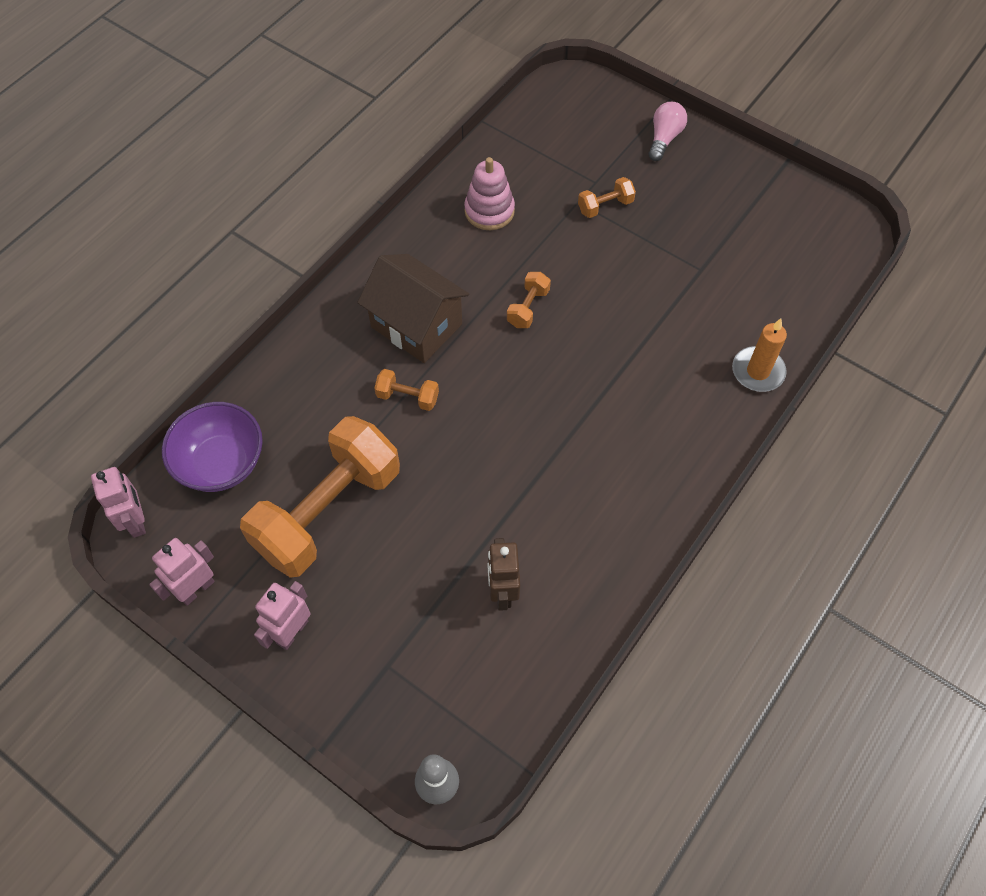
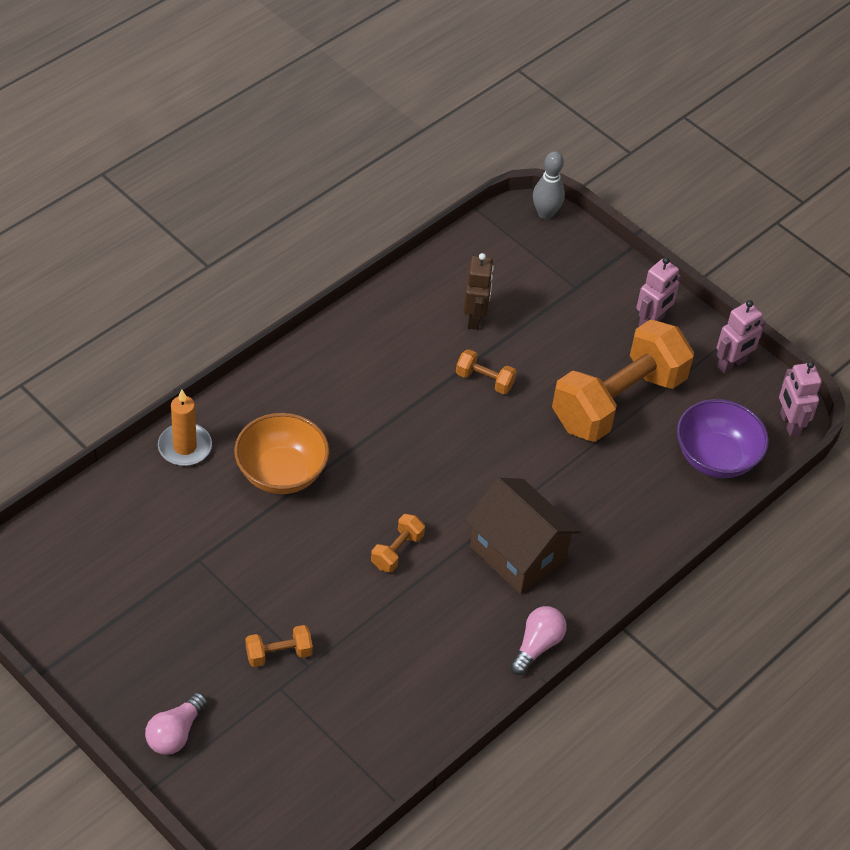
camera: 175 degrees left, 10 degrees down
orange dumbbell [374,369,439,411] -> orange dumbbell moved to [456,349,517,394]
pink stacking toy [464,157,515,230] -> none
none -> orange bowl [234,413,329,494]
none -> pink light bulb [510,606,567,675]

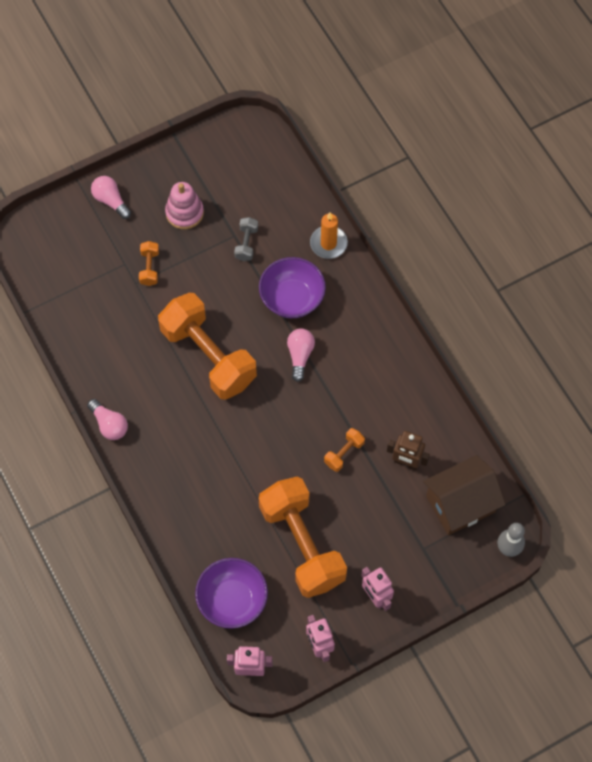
camera: 110 degrees right, 15 degrees up
orange bowl [234,413,329,494] -> purple bowl [259,257,326,318]
orange dumbbell [371,514,425,572] -> orange dumbbell [158,293,257,400], size x2.49
brown house [465,478,581,594] -> brown house moved to [423,455,506,535]
none -> pink stacking toy [165,182,204,229]
none -> grey dumbbell [234,217,258,261]
none -> pink light bulb [287,328,315,382]

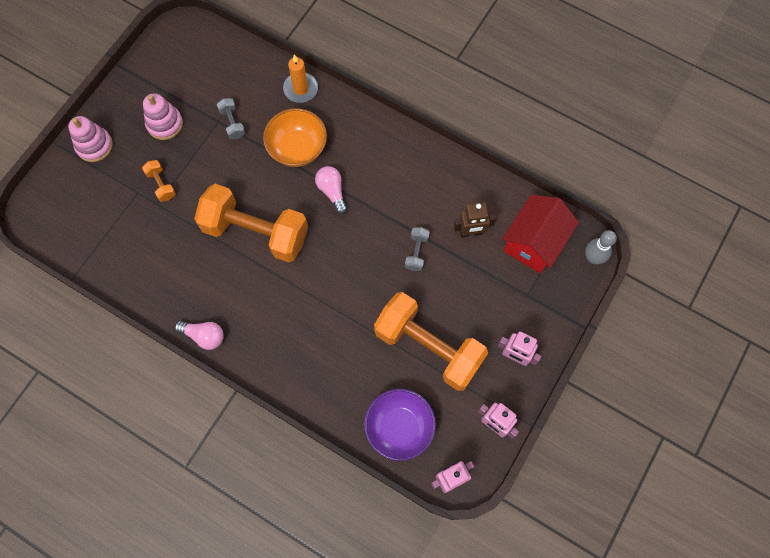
camera: 30 degrees left, 5 degrees up
pink light bulb [91,176,131,219] -> pink stacking toy [68,116,113,162]
purple bowl [259,257,326,318] -> orange bowl [263,108,327,167]
orange dumbbell [324,428,365,472] -> grey dumbbell [405,227,430,271]
brown house [423,455,506,535] -> red house [502,195,579,273]

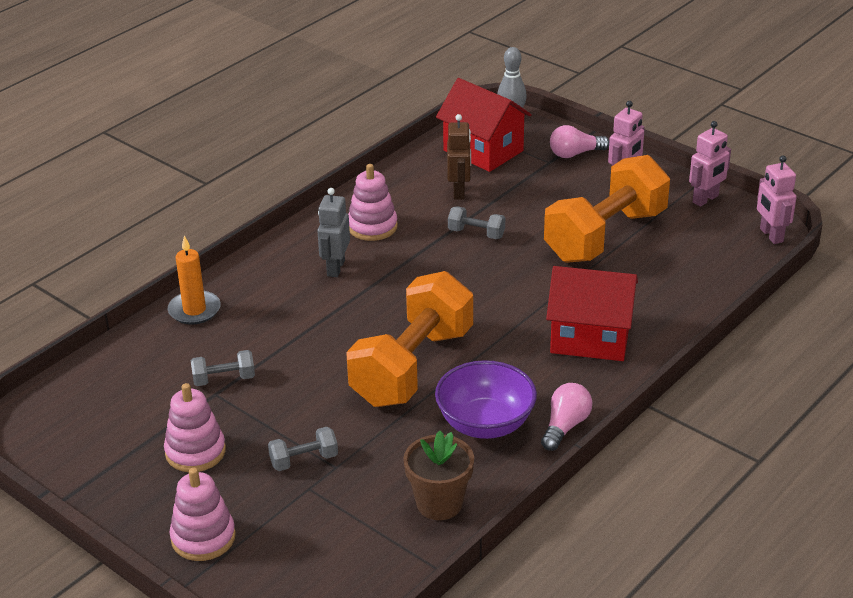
camera: 80 degrees left, 35 degrees down
orange dumbbell [142,160,176,202] -> grey dumbbell [268,427,338,471]
orange bowl [263,108,327,167] -> none
pink light bulb [315,166,347,214] -> pink light bulb moved to [550,125,609,158]
purple bowl [364,389,436,461] -> purple bowl moved to [435,360,537,439]
none -> grey robot [317,188,350,277]
none -> pink stacking toy [348,164,398,241]
none -> brown flower pot [403,431,474,520]
none -> red house [546,266,638,361]

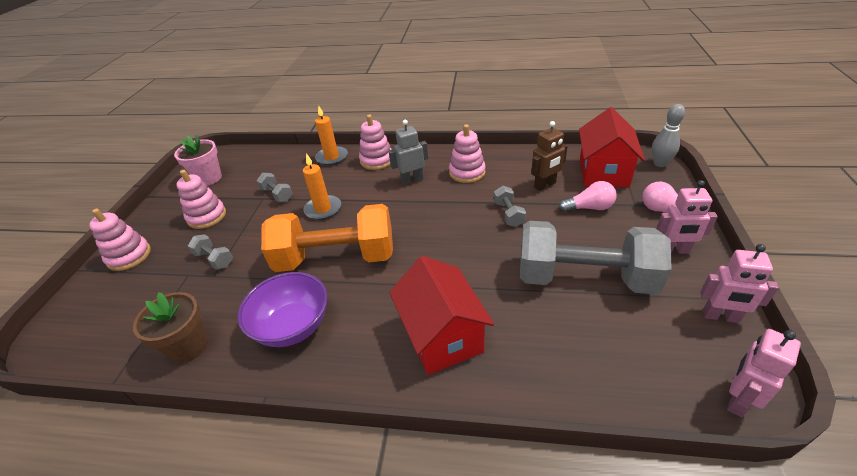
camera: 60 degrees right, 5 degrees up
pink light bulb [541,383,593,451] -> pink light bulb moved to [559,181,617,212]
orange dumbbell [544,155,670,263] -> grey dumbbell [520,221,672,294]
none -> pink flower pot [174,135,222,186]
none -> orange candle [303,153,341,220]
none -> pink stacking toy [359,115,392,170]

